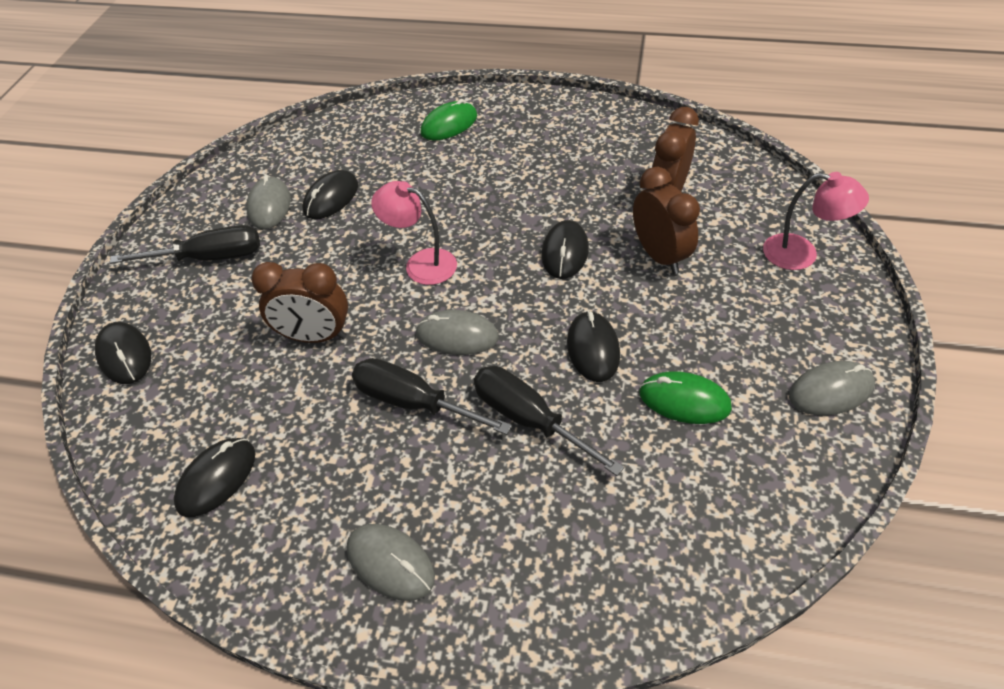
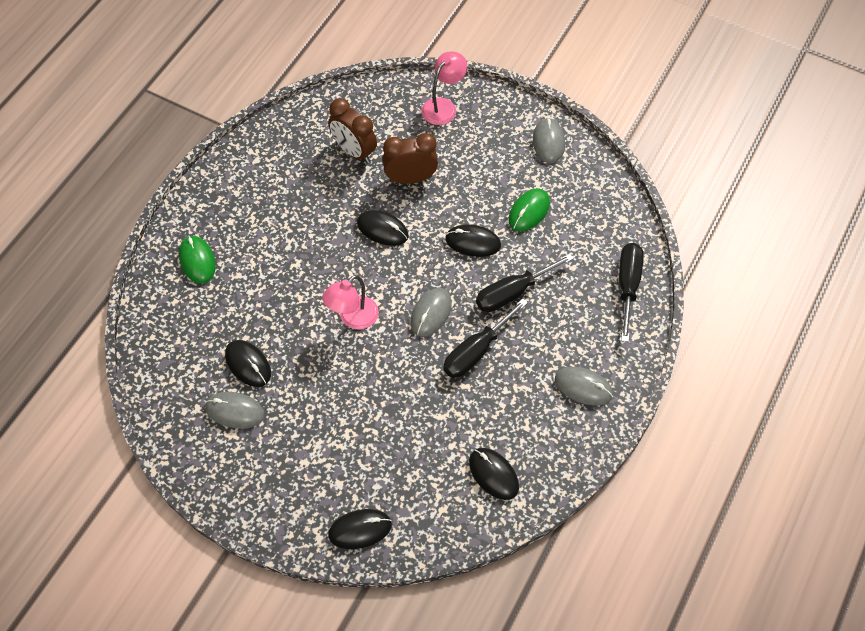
camera: 75 degrees left, 10 degrees up
black screwdriver [109,225,260,264] -> black screwdriver moved to [619,243,643,342]
brown clock [251,262,348,343] -> none
grey mouse [347,524,435,601] -> grey mouse turned 60 degrees clockwise [555,367,613,405]

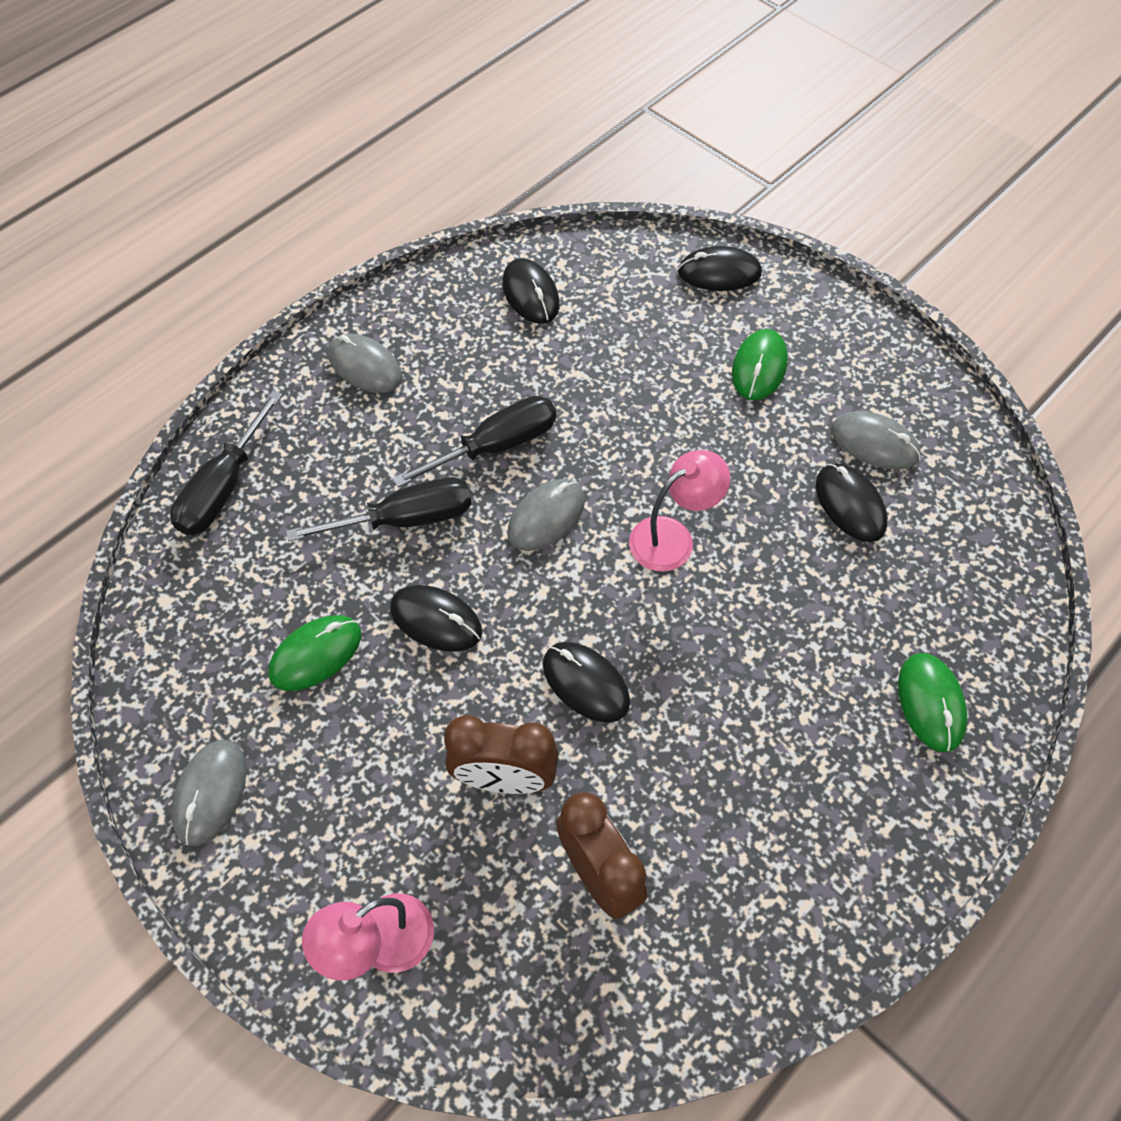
camera: 165 degrees left, 0 degrees up
none -> green mouse [732,329,788,400]

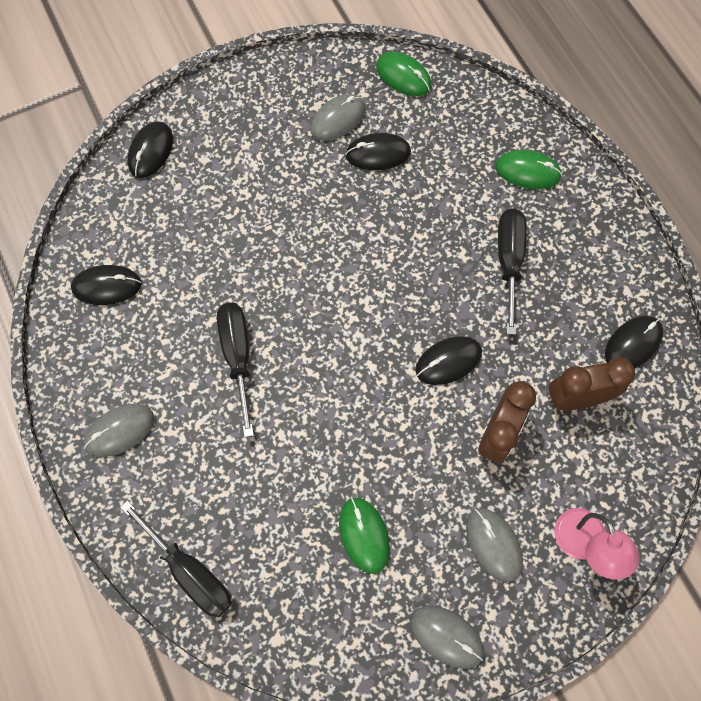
camera: 70 degrees left, 10 degrees up
black screwdriver [286,477,472,542] -> black screwdriver moved to [498,208,527,335]
black mouse [390,585,482,652] -> black mouse moved to [605,316,663,369]
grey mouse [507,479,585,551] -> grey mouse moved to [466,508,523,582]
pink lamp [629,450,731,572] -> none
green mouse [732,329,788,400] -> green mouse moved to [376,52,431,96]

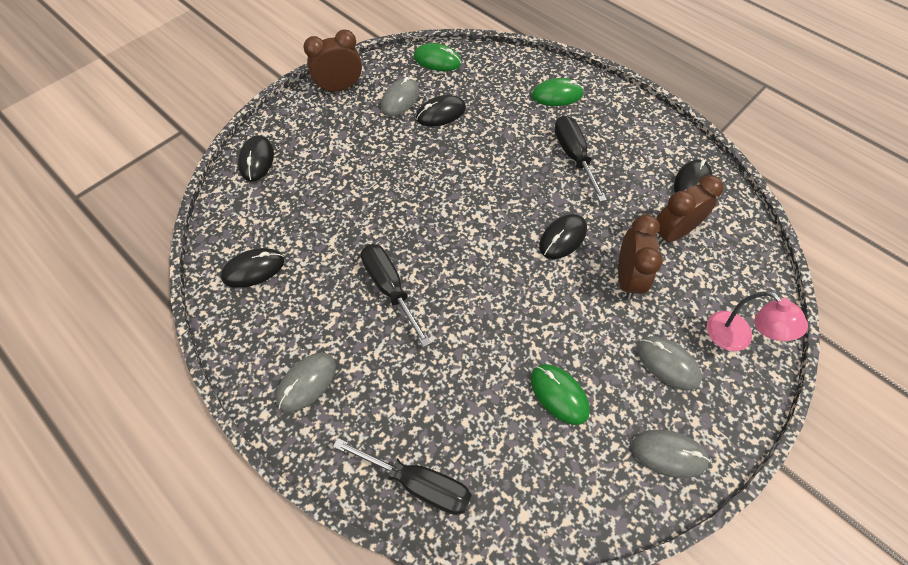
camera: 20 degrees left, 10 degrees down
none -> brown clock [304,29,362,93]

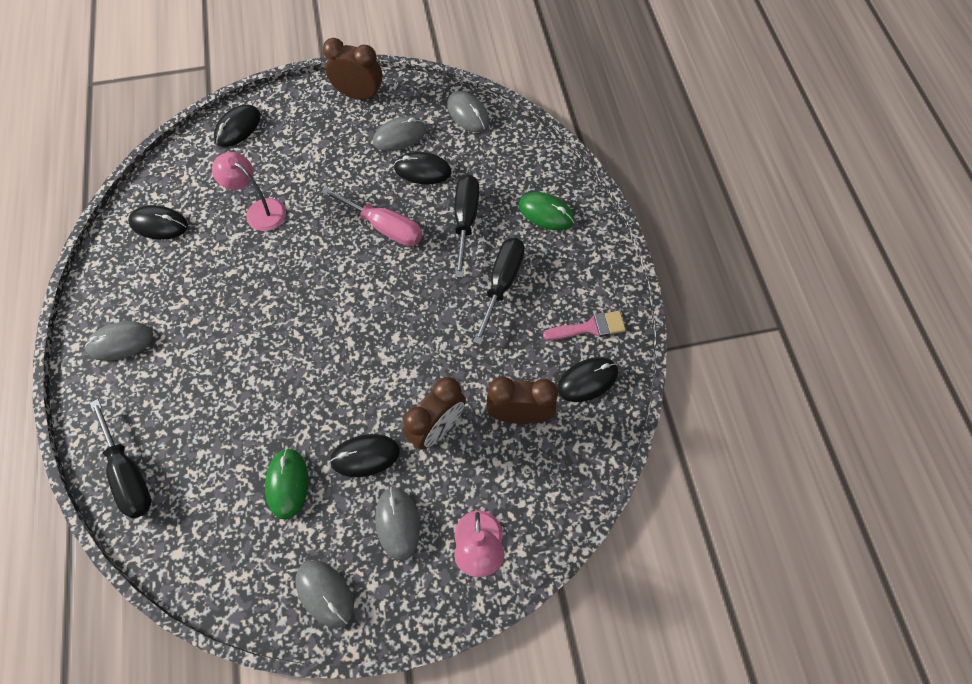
camera: 35 degrees right, 5 degrees up
black screwdriver [361,244,431,347] -> black screwdriver moved to [455,175,479,278]
green mouse [414,43,462,71] -> grey mouse [447,91,489,132]
black mouse [539,214,587,259] -> black mouse moved to [329,434,400,477]
none -> pink lamp [212,152,286,231]
none -> pink screwdriver [321,187,423,246]
none -> pink brush [543,311,626,340]

